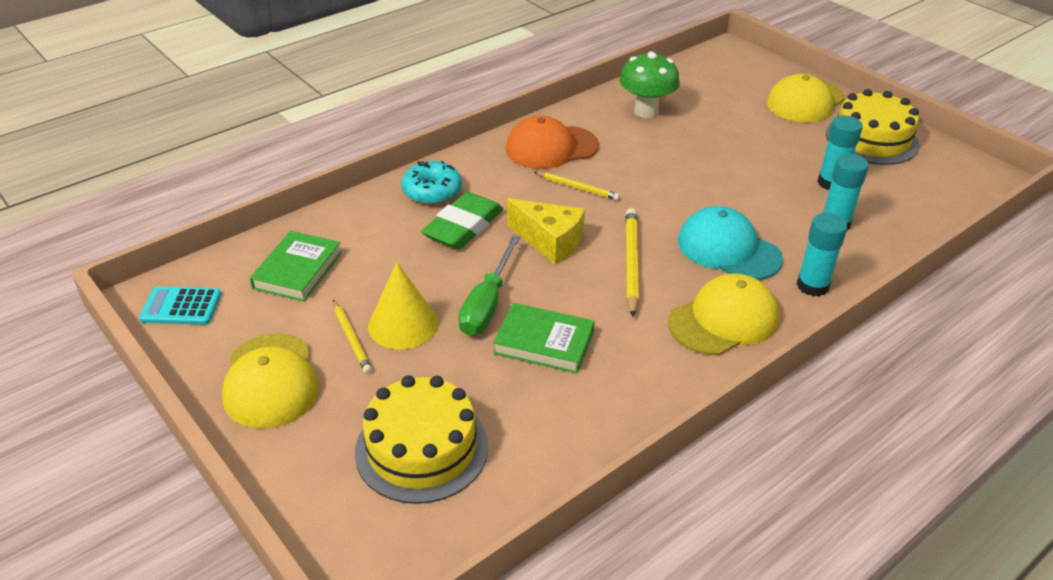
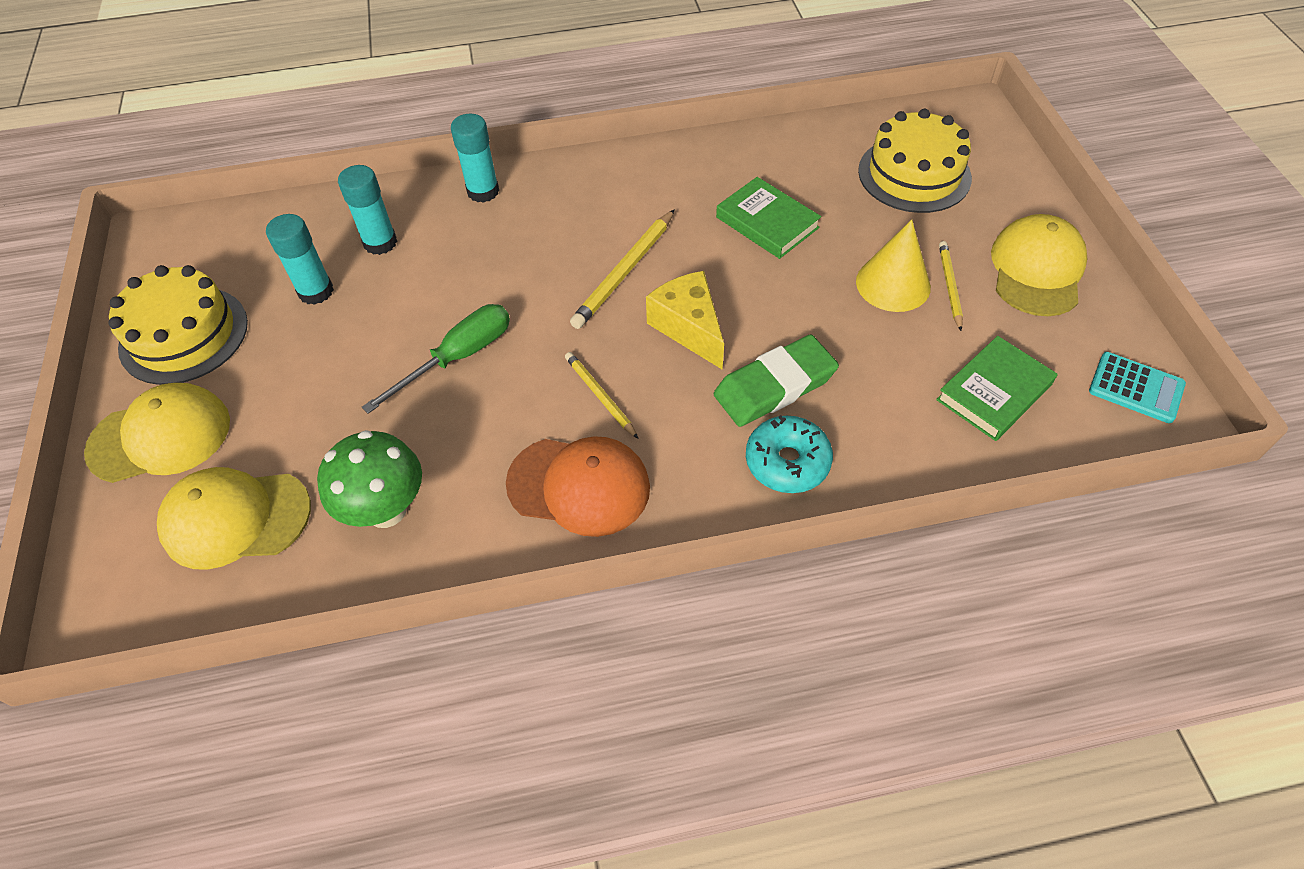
camera: 150 degrees left, 15 degrees up
green screwdriver [458,235,520,336] -> green screwdriver moved to [362,304,510,414]
yellow cap [668,273,779,355] -> yellow cap moved to [157,467,311,570]
turquoise cap [678,206,783,280] -> none

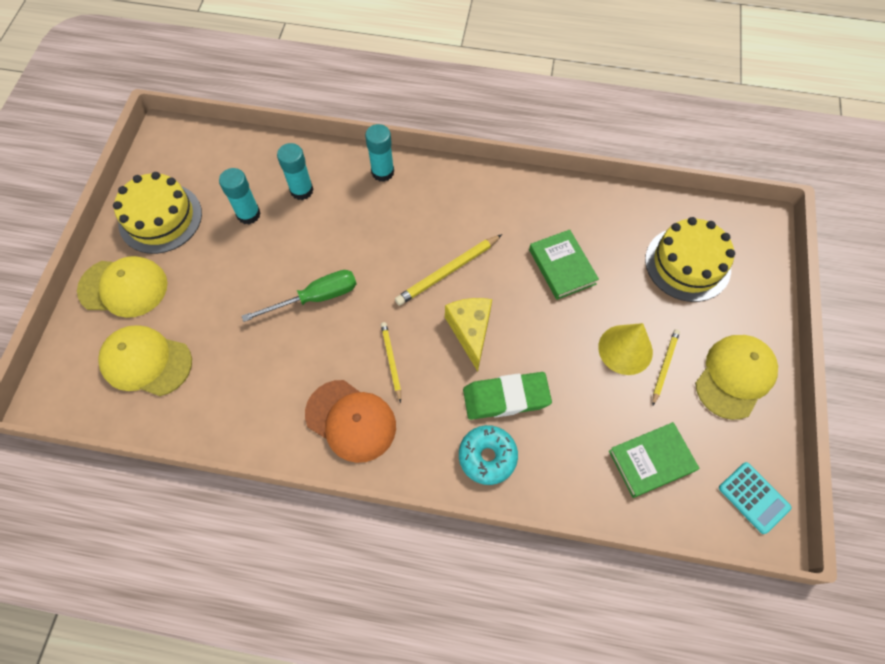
camera: 20 degrees right, 10 degrees up
green mushroom [317,430,422,528] -> none

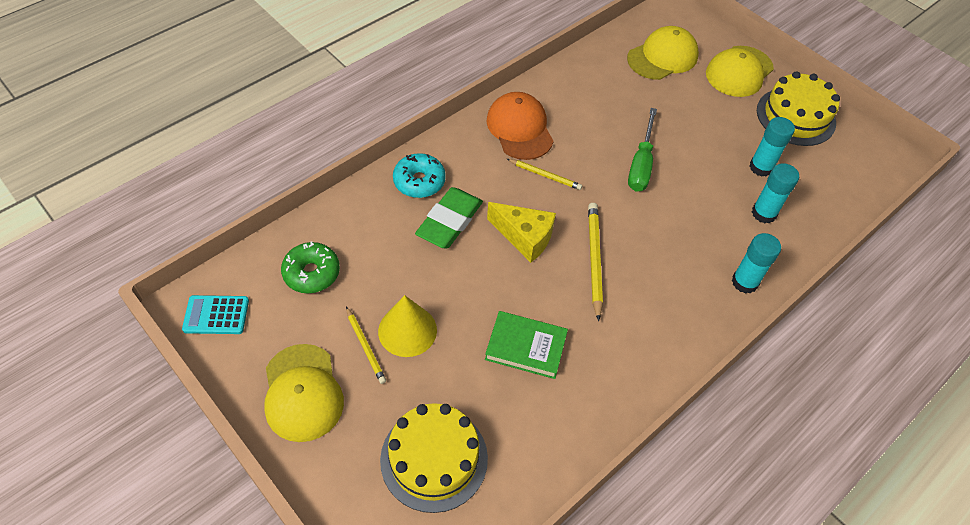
camera: 125 degrees right, 10 degrees down
orange cap [305,380,396,463] -> orange cap turned 90 degrees clockwise [486,92,554,160]
green book [609,422,699,498] -> green donut [281,242,340,293]

